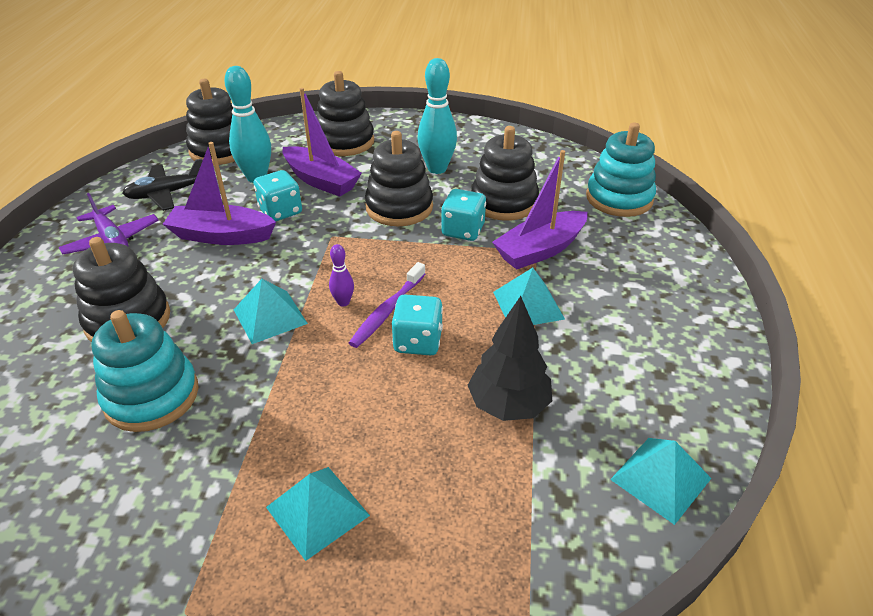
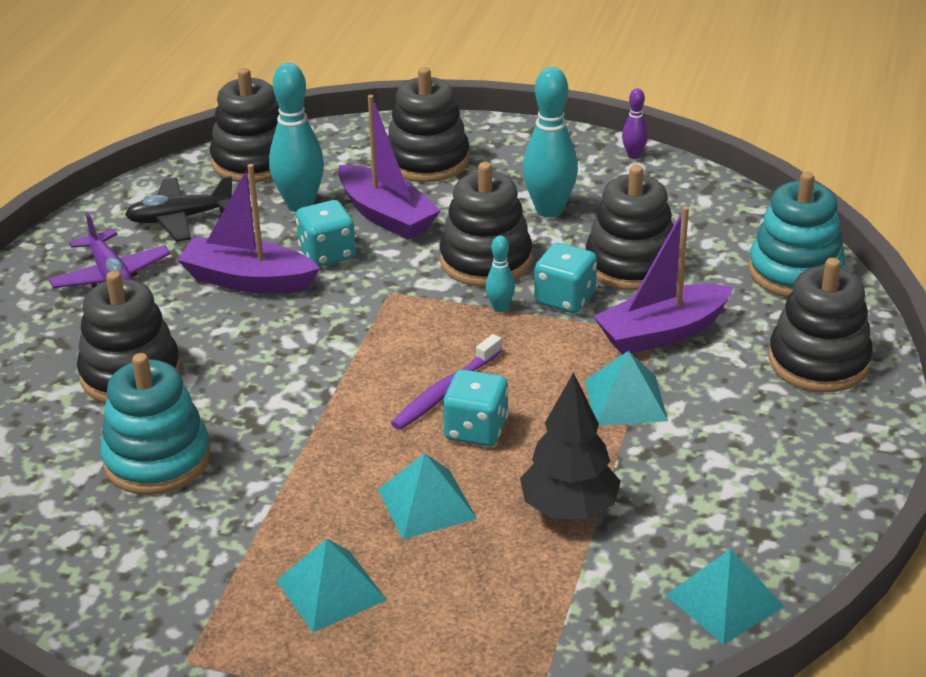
camera: 10 degrees right, 5 degrees down
turquoise pyramid [234,279,308,344] -> turquoise pyramid moved to [378,453,477,539]
purple bowling pin [329,244,354,307] -> purple bowling pin moved to [622,88,648,159]
none -> turquoise bowling pin [486,236,515,312]
none -> black stacking toy [768,258,873,392]

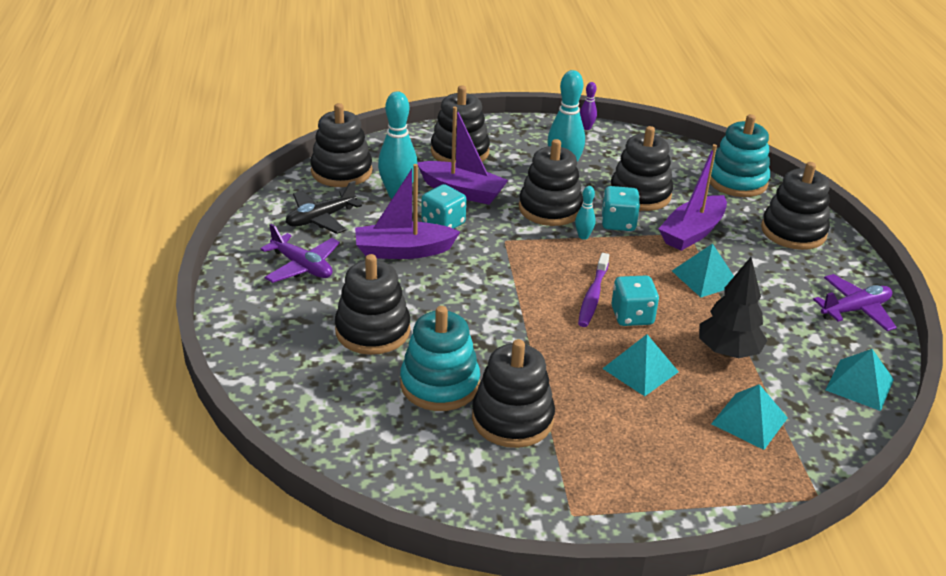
camera: 25 degrees left, 0 degrees up
turquoise pyramid [276,539,387,632] -> turquoise pyramid moved to [711,384,788,450]
none -> black stacking toy [472,339,555,448]
none -> purple plane [813,274,897,331]

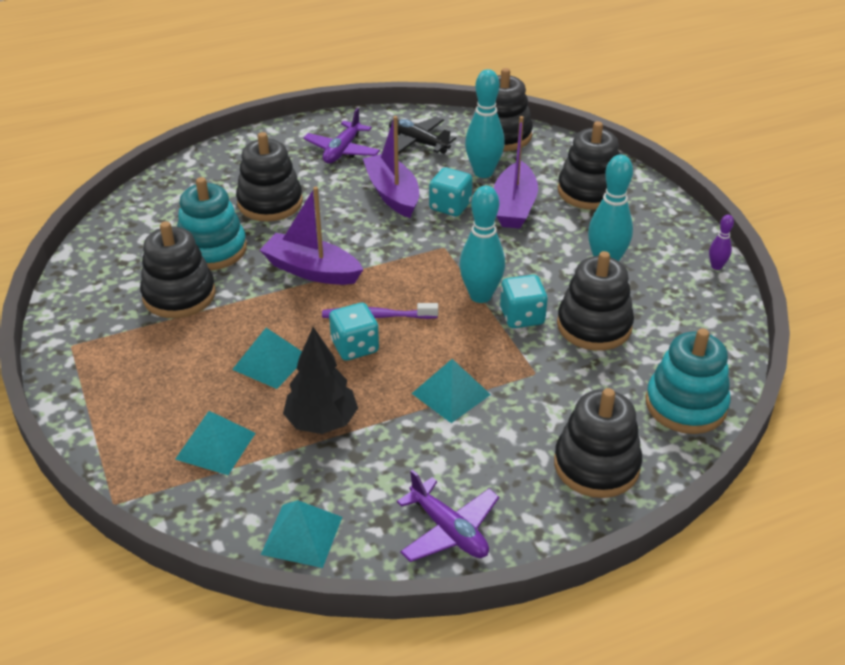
camera: 75 degrees right, 5 degrees up
black stacking toy [519,139,583,226] -> none
turquoise bowling pin [575,186,596,240] -> turquoise bowling pin [459,186,505,303], size x2.01
purple boat [659,144,727,251] -> purple boat moved to [260,187,364,285]

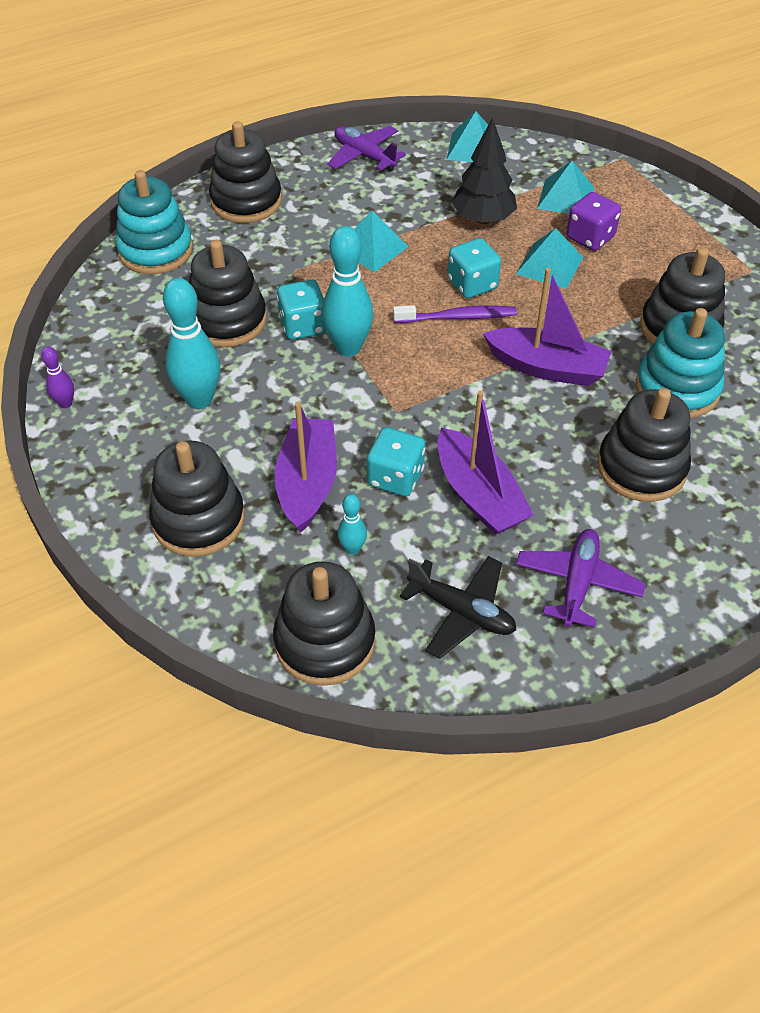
camera: 175 degrees right, 10 degrees up
turquoise bowling pin [465,69,505,178] -> turquoise bowling pin [338,494,367,555], size x0.50
none -> purple dice [566,192,621,251]

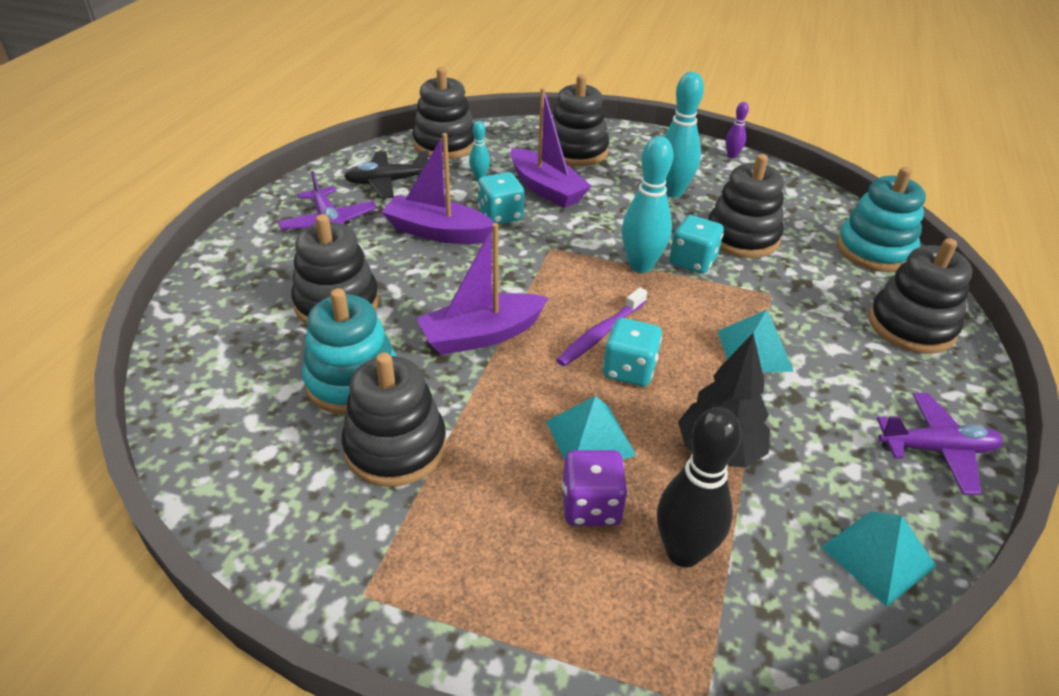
camera: 135 degrees right, 10 degrees down
turquoise pyramid [537,161,594,214] -> black bowling pin [657,407,741,567]

